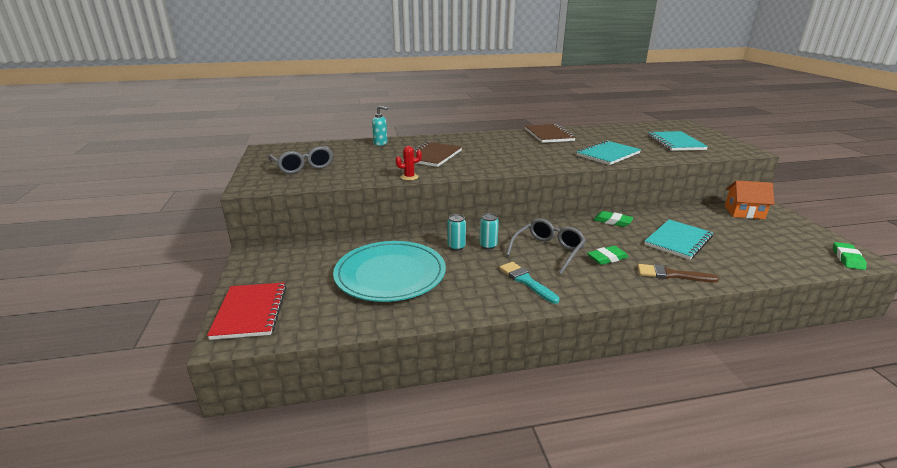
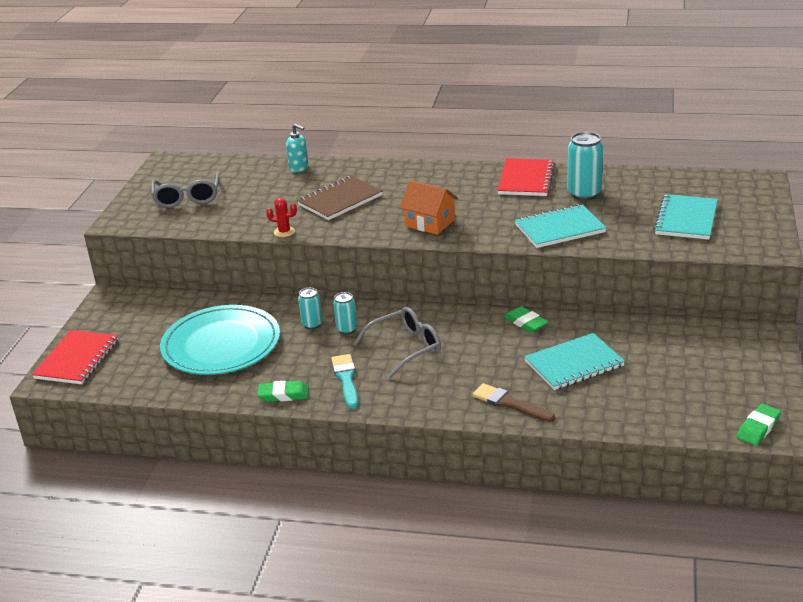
camera: 25 degrees right, 5 degrees up
brown notebook [525,124,576,143] -> red notebook [497,158,555,196]
green eraser [587,246,628,265] -> green eraser moved to [258,381,309,402]
orange house [725,180,775,219] -> orange house moved to [399,180,458,235]
none -> turquoise can [567,132,603,200]

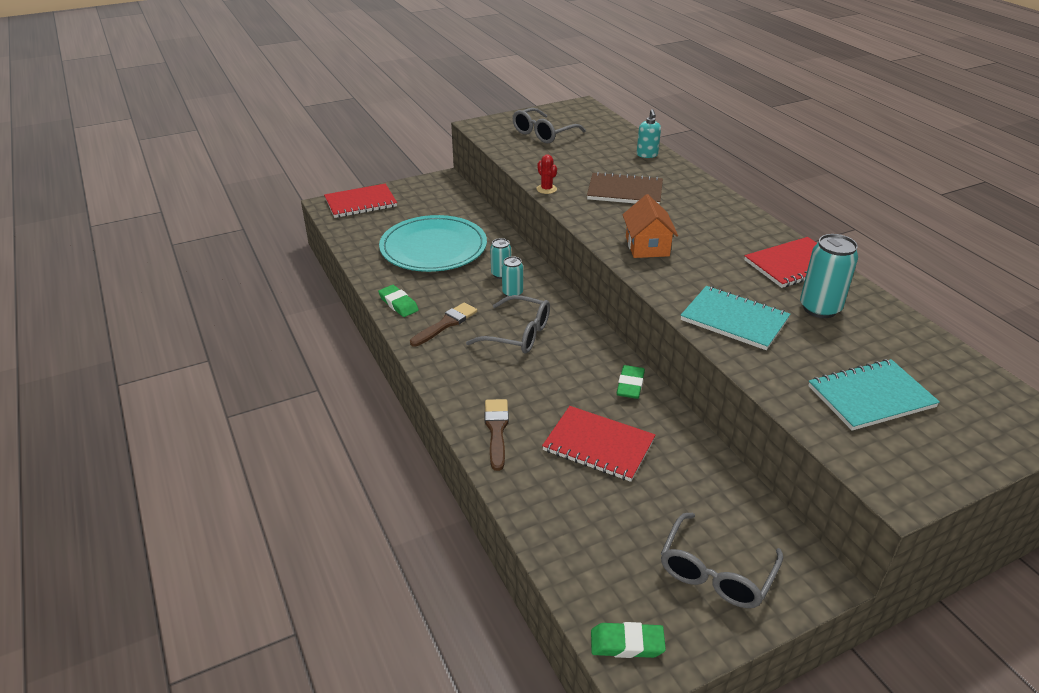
camera: 50 degrees right, 5 degrees up
turquoise brush [331,354,358,409] -> brown brush [410,302,477,346]
turquoise notebook [524,333,625,390] -> red notebook [542,406,655,482]
none -> grey glasses [661,513,783,608]

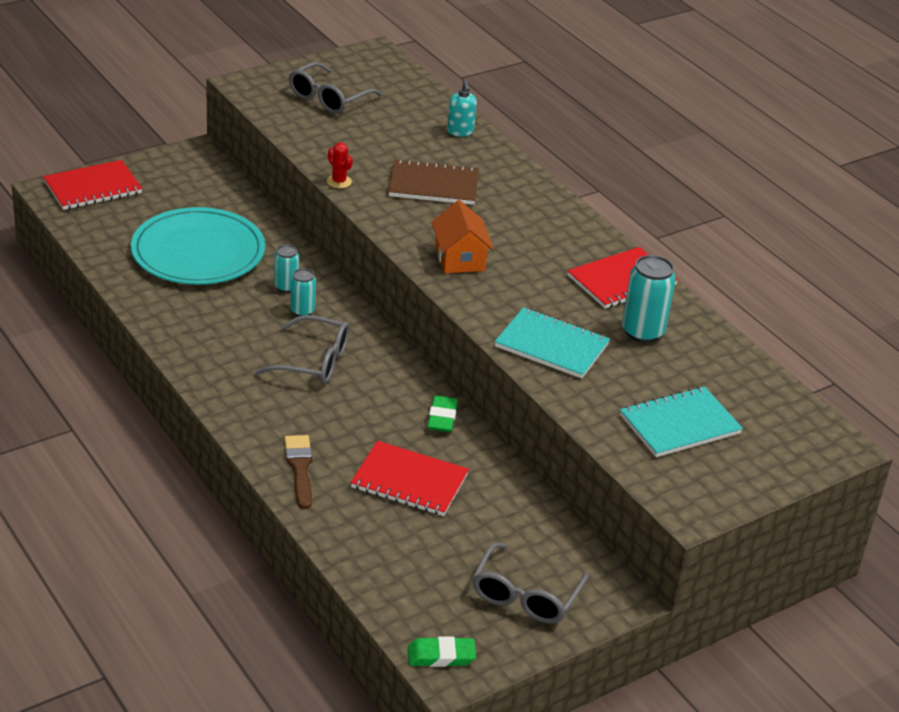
camera: 10 degrees left, 0 degrees up
green eraser [378,285,419,317] -> none
brown brush [410,302,477,346] -> none

